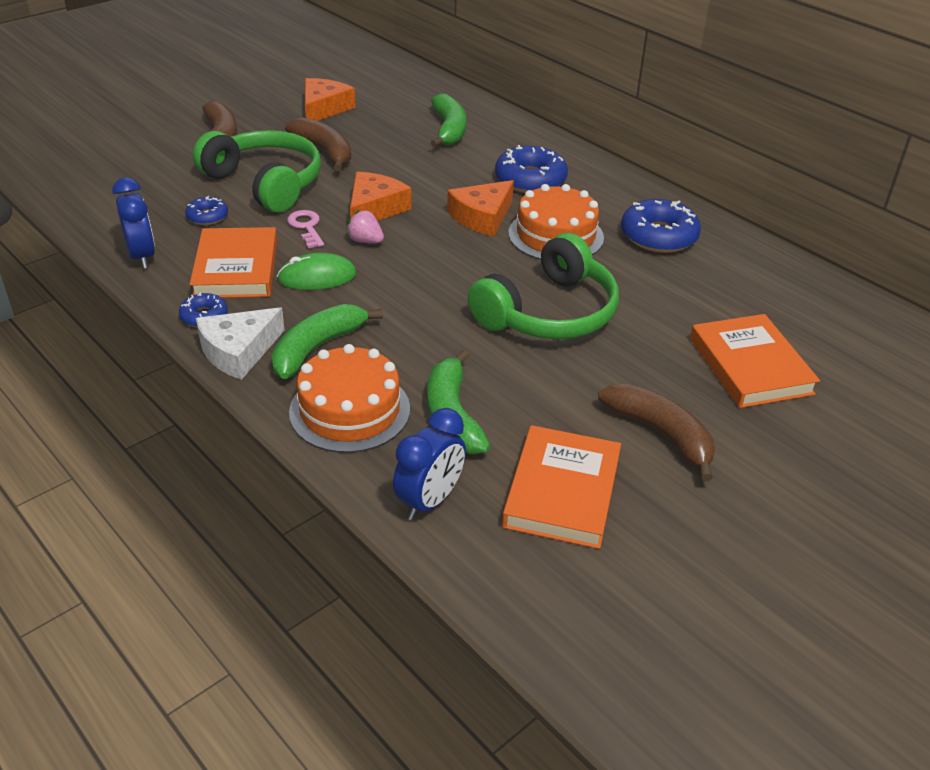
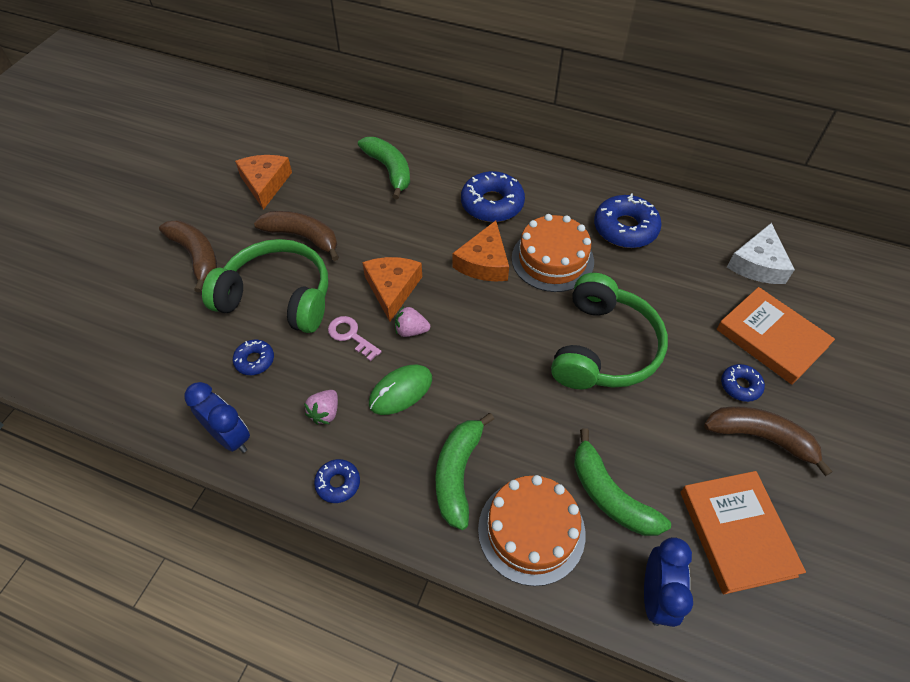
camera: 25 degrees left, 15 degrees up
orange book [190,227,277,298] -> pink strawberry [304,390,338,424]
white cheese [196,307,285,380] -> white cheese moved to [727,223,795,284]
none -> blue donut [721,364,765,402]

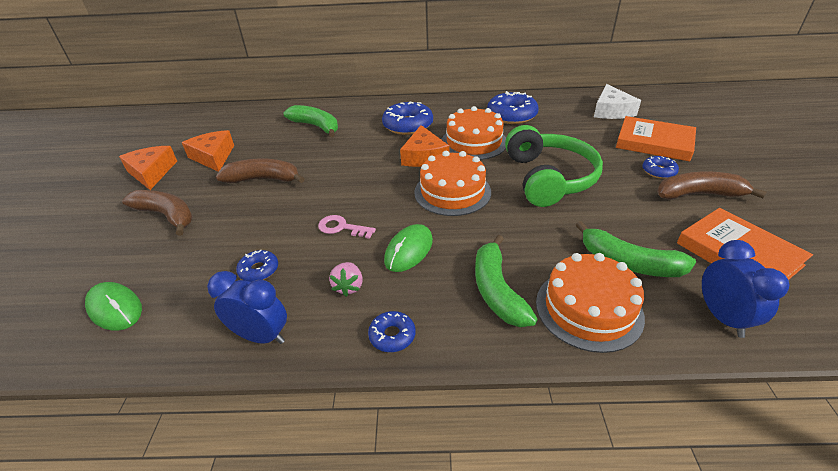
camera: 20 degrees left, 15 degrees down
green headphones [202,239,328,333] -> none
orange cheese [362,257,422,322] -> orange cheese moved to [119,146,177,190]
pink strawberry [395,306,430,337] -> none
none -> green mouse [85,282,142,331]
none -> orange cake [414,151,491,216]

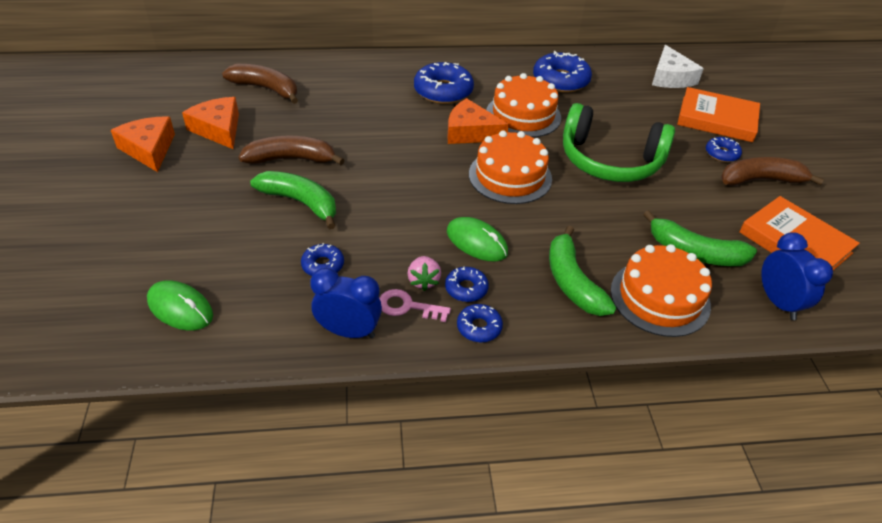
camera: 10 degrees left, 5 degrees up
brown banana [122,190,193,236] -> brown banana moved to [222,64,298,104]
green banana [283,105,338,137] -> green banana moved to [250,171,336,229]
pink key [318,215,376,239] -> pink key moved to [379,289,451,322]
green mouse [384,224,433,272] -> green mouse turned 75 degrees counterclockwise [447,217,508,262]
orange cheese [400,125,450,167] -> orange cheese turned 120 degrees clockwise [447,98,509,144]
green headphones [505,125,603,207] -> green headphones turned 120 degrees clockwise [563,103,675,182]
none -> blue donut [445,266,489,302]

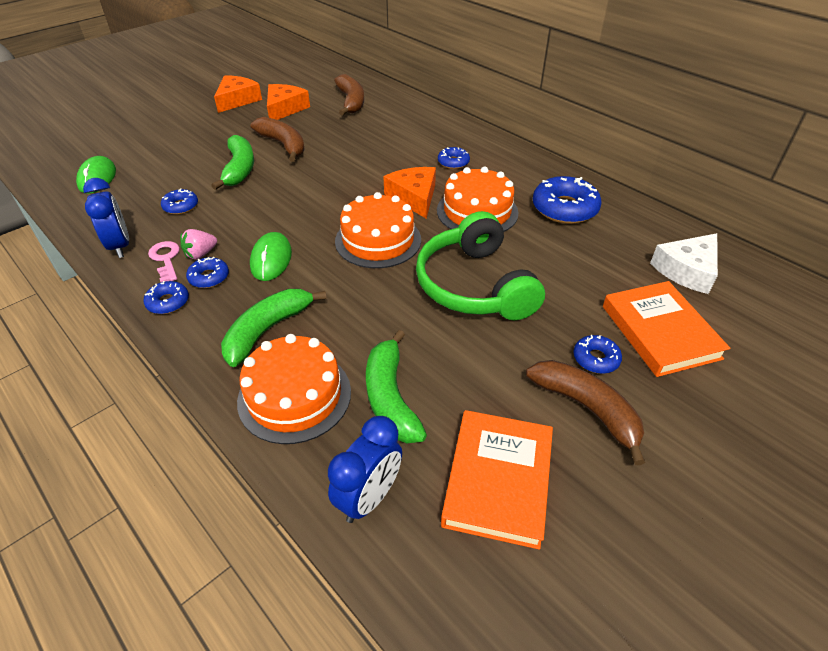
camera: 55 degrees right, 0 degrees up
blue donut [414,62,474,104] -> blue donut [438,147,470,169], size x0.53

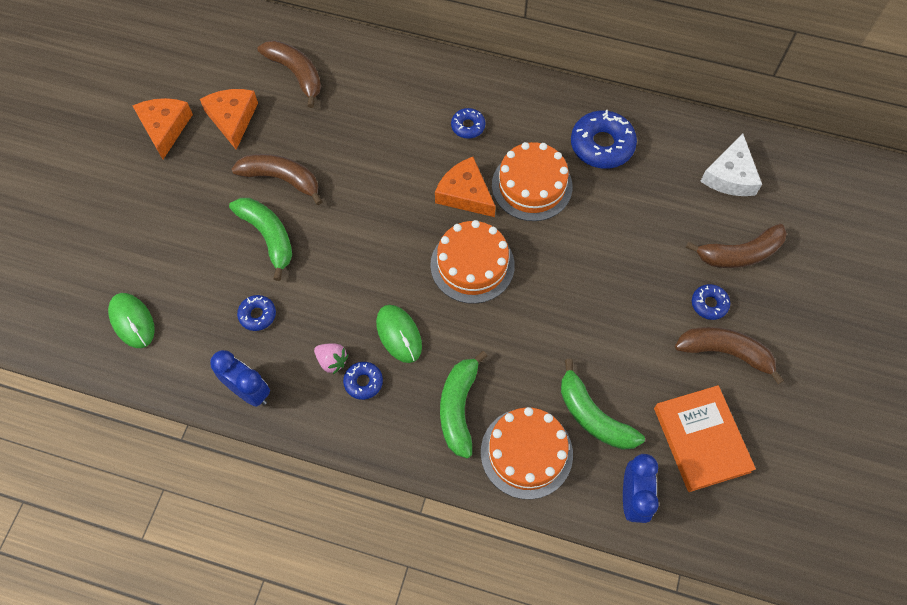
camera: 30 degrees left, 20 degrees up
blue donut [144,281,189,314] -> none
pink key [148,241,180,282] -> none
pink strawberry [180,229,217,259] -> pink strawberry turned 75 degrees counterclockwise [314,343,348,374]
green headphones [416,211,545,320] -> none
orange book [603,281,730,377] -> brown banana [686,224,787,268]

